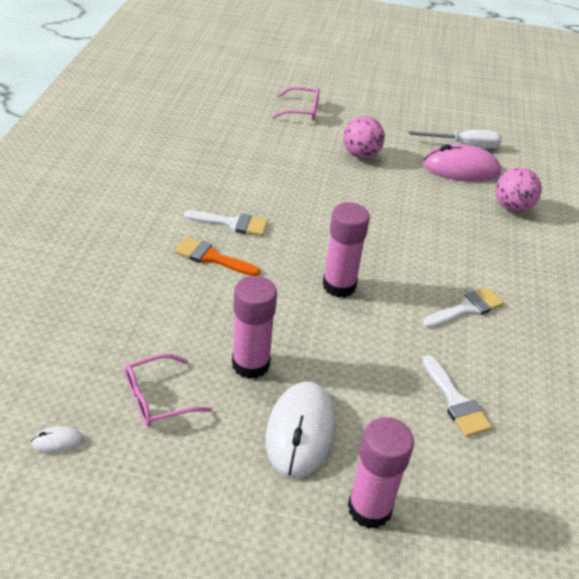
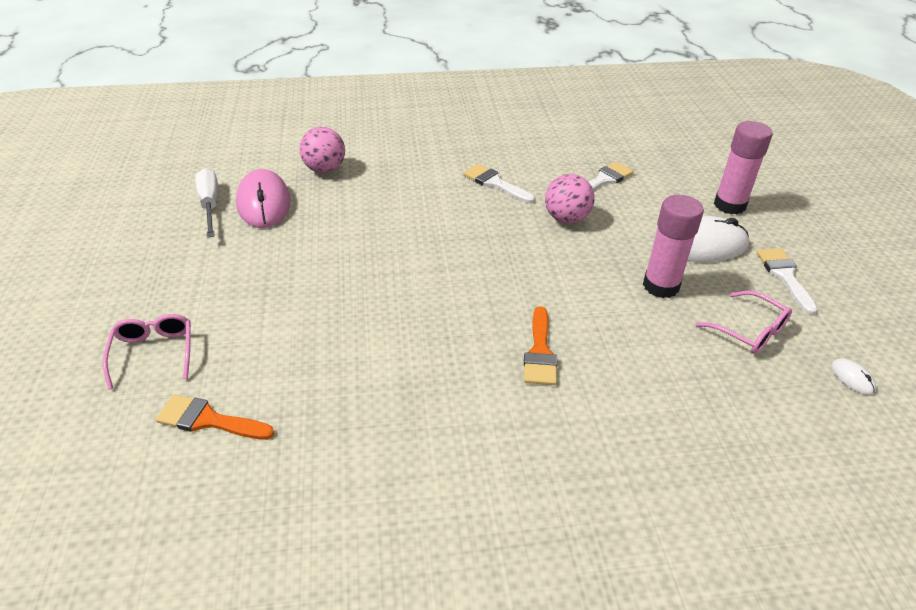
camera: 105 degrees left, 0 degrees up
white brush [184,210,268,236] -> white brush moved to [756,248,818,315]
pink glue stick [323,202,370,298] -> none
pink ball [343,116,385,158] -> pink ball moved to [545,174,595,224]
none -> orange brush [156,395,274,440]

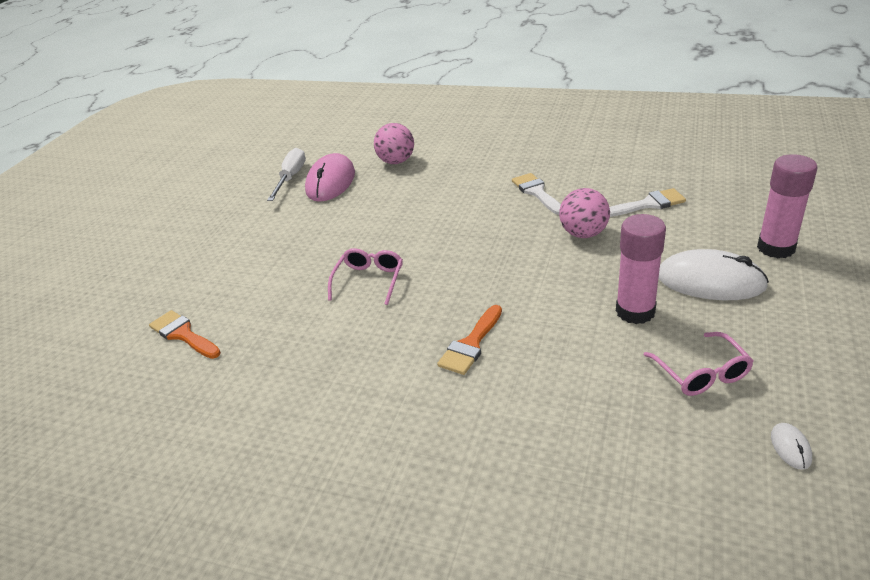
camera: 30 degrees right, 5 degrees down
pink glasses [103,314,191,390] -> pink glasses moved to [328,248,403,305]
white brush [756,248,818,315] -> none

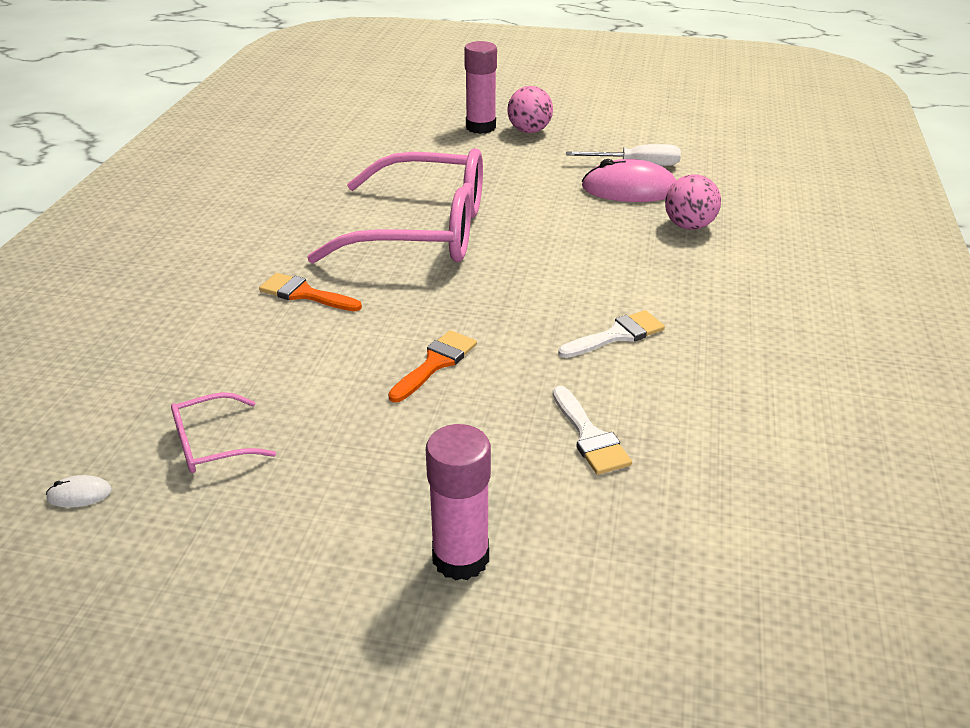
camera: 80 degrees right, 0 degrees up
orange brush [149,310,221,359] -> orange brush moved to [388,330,477,403]
pink glasses [328,248,403,305] -> pink glasses [307,148,483,263], size x2.42
pink ball [559,188,610,238] -> pink ball moved to [507,86,553,133]
pink glue stick [616,214,666,324] -> pink glue stick moved to [464,41,497,134]
white mouse [658,249,769,300] -> none

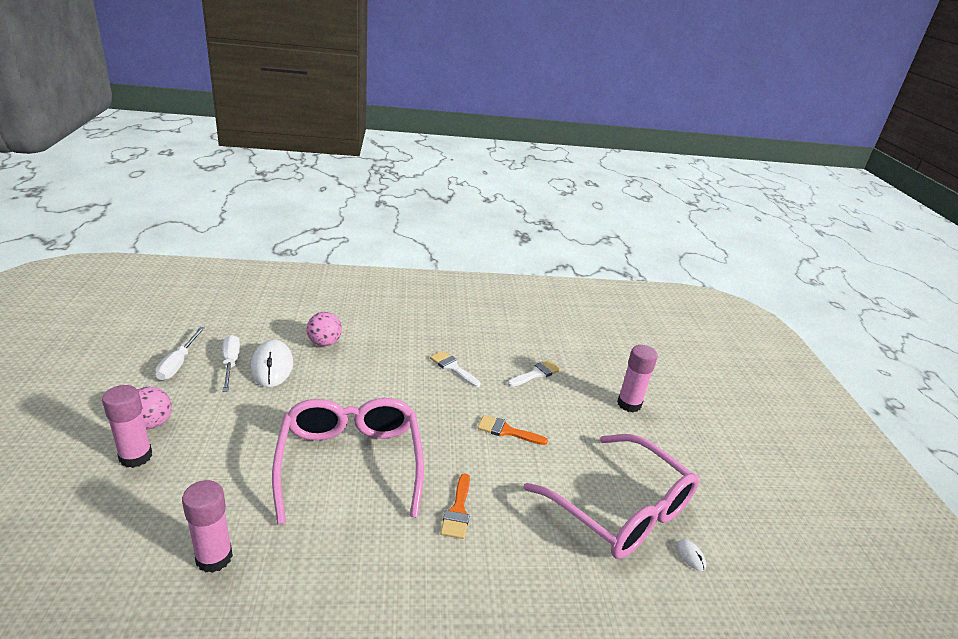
camera: 110 degrees left, 5 degrees down
pink glasses [171,392,276,473] -> pink glasses [524,434,699,559], size x2.42
pink mouse [582,159,676,202] -> white mouse [251,340,293,387]
none -> white screwdriver [155,327,205,380]
none -> pink glue stick [182,480,233,573]

